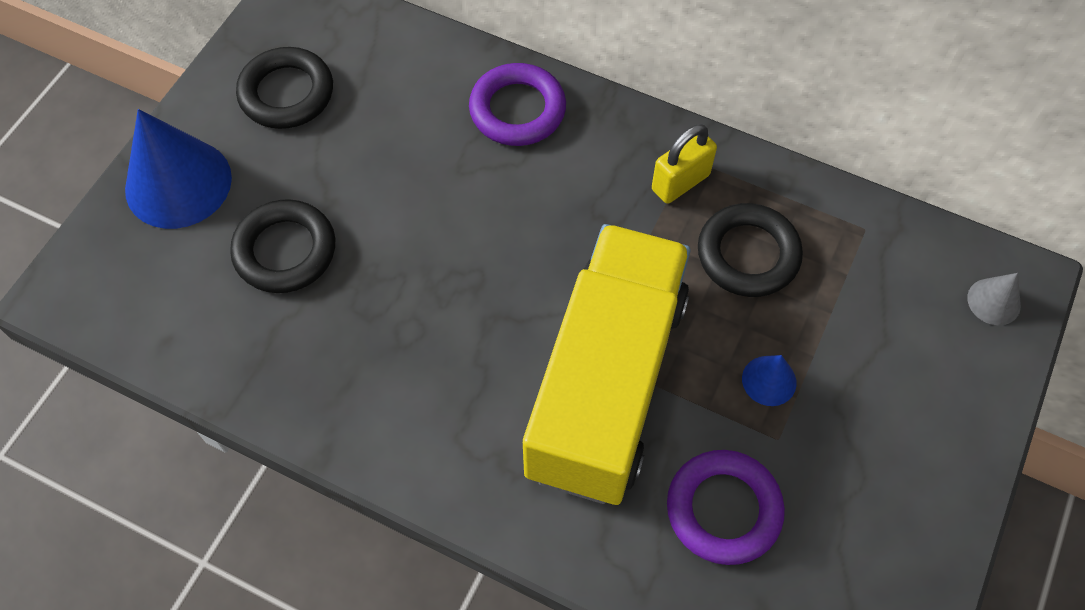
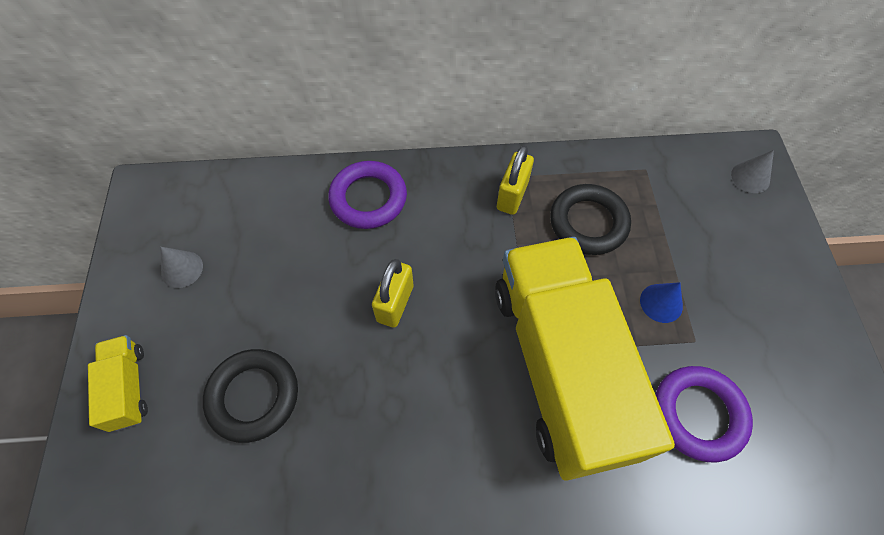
camera: 30 degrees left, 0 degrees up
blue cone [125,109,232,229] -> yellow truck [88,335,148,432]
black ring [236,47,333,129] -> grey cone [161,247,203,288]
none -> yellow padlock [372,259,414,328]

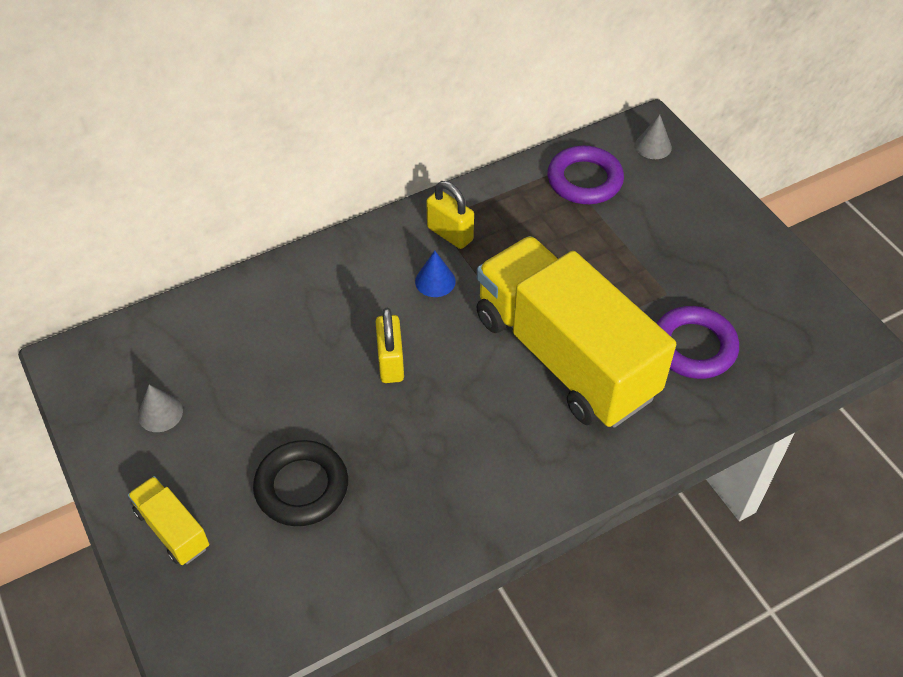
camera: 25 degrees left, 10 degrees down
purple ring [328,161,407,229] -> purple ring moved to [547,146,624,204]
yellow padlock [497,145,534,215] -> yellow padlock turned 45 degrees counterclockwise [426,181,474,249]
black ring [550,184,631,255] -> none
blue cone [640,282,683,323] -> blue cone moved to [415,251,456,297]

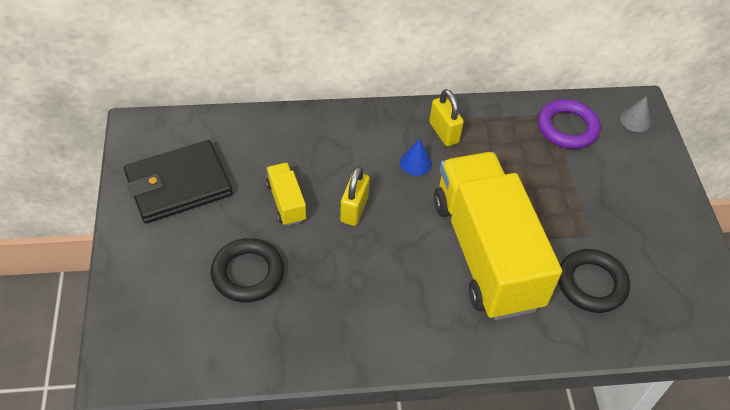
camera: 20 degrees right, 0 degrees up
yellow truck [128,476,209,565] -> yellow truck moved to [266,163,306,226]
grey cone [138,385,183,432] -> black wallet [124,140,233,224]
purple ring [656,306,739,379] -> black ring [558,249,630,313]

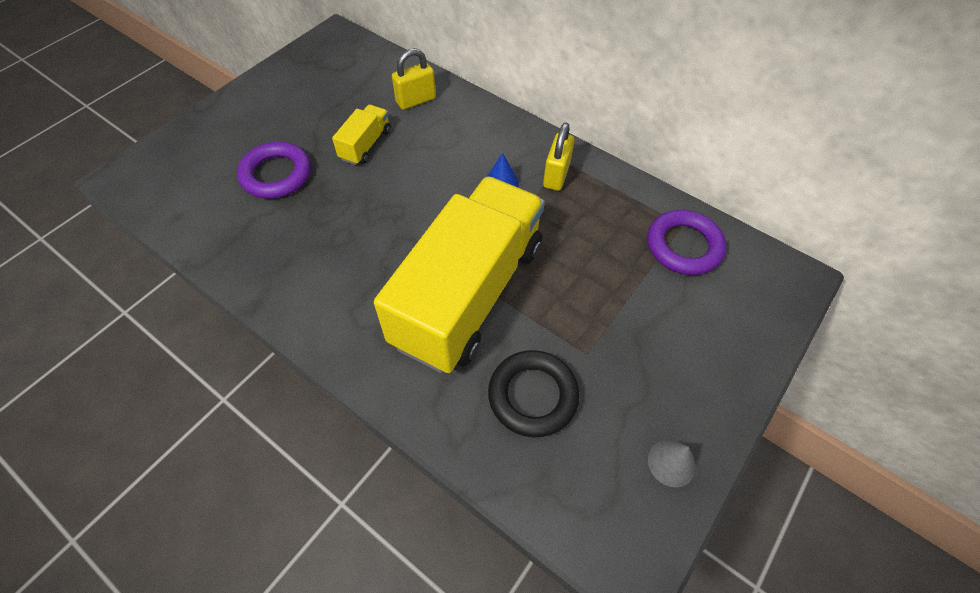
camera: 45 degrees right, 5 degrees up
black wallet [124,140,233,224] -> none
black ring [210,238,284,303] -> purple ring [237,142,311,199]
yellow padlock [340,166,370,226] -> yellow padlock moved to [392,48,436,110]
grey cone [620,96,651,132] -> grey cone moved to [648,440,696,488]

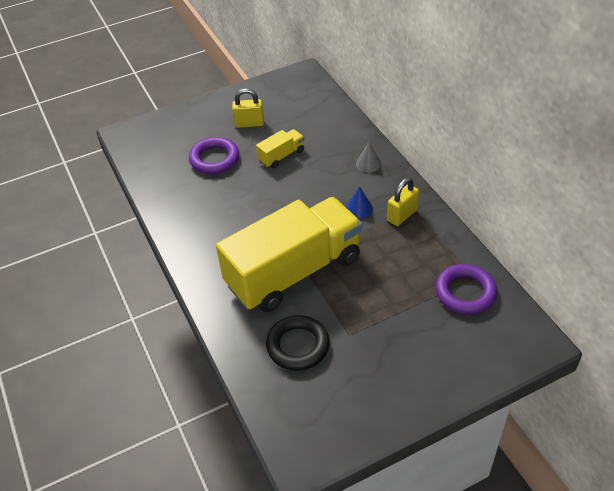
camera: 30 degrees right, 10 degrees down
yellow padlock [392,48,436,110] -> yellow padlock moved to [232,88,264,128]
grey cone [648,440,696,488] -> grey cone moved to [356,142,381,173]

